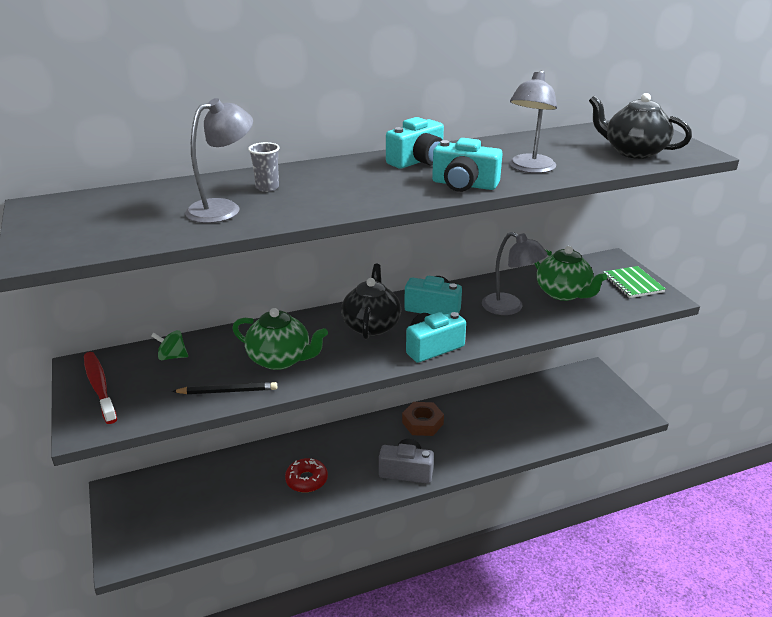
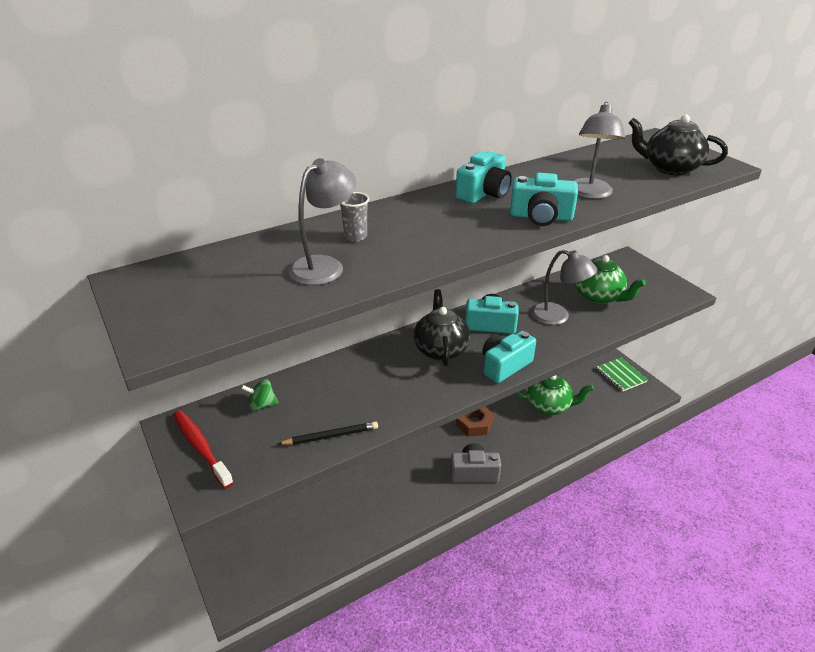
camera: 10 degrees left, 5 degrees up
green teapot [232,308,328,370] -> green teapot moved to [516,375,594,415]
red donut [285,458,328,493] -> none
green notebook [603,266,666,298] -> green notebook moved to [597,358,648,392]

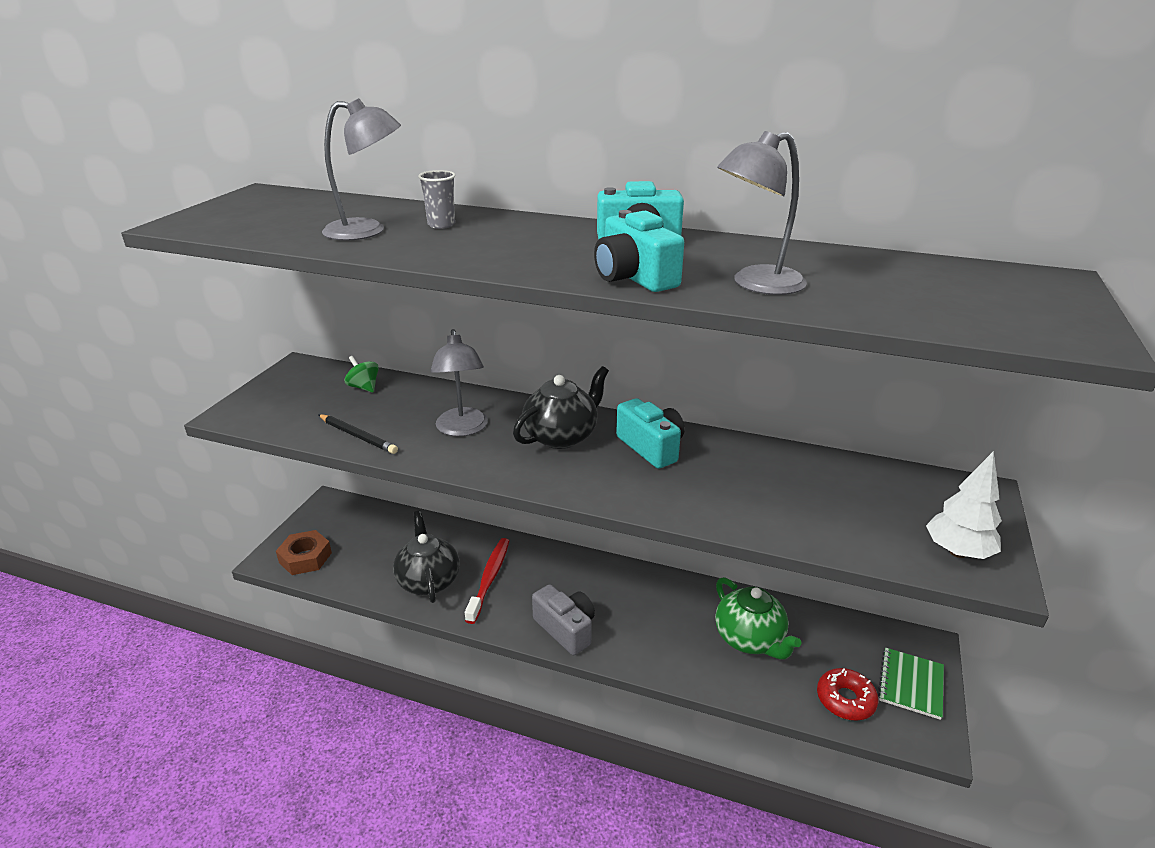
camera: 50 degrees right, 5 degrees down
red toothbrush [173,410,234,489] -> red toothbrush moved to [465,538,509,624]
brown nut [456,407,494,437] -> brown nut moved to [276,530,332,575]
turquoise camera [482,331,536,383] -> none
grey lamp [531,250,597,325] -> grey lamp moved to [430,329,488,436]
green teapot [575,255,646,304] -> none
black teapot [629,114,728,175] -> black teapot moved to [393,511,460,603]
none -> red donut [817,668,879,721]
none -> white tree [926,451,1002,559]

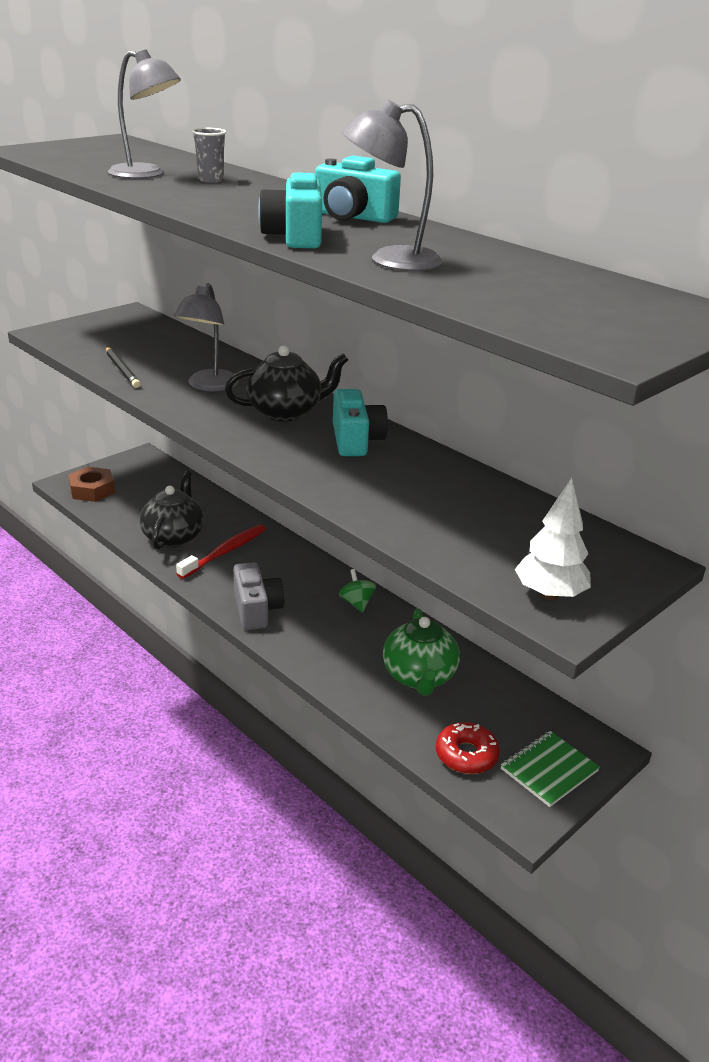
camera: 25 degrees right, 0 degrees up
green spinning top [345,356,379,393] -> green spinning top moved to [339,569,376,613]

